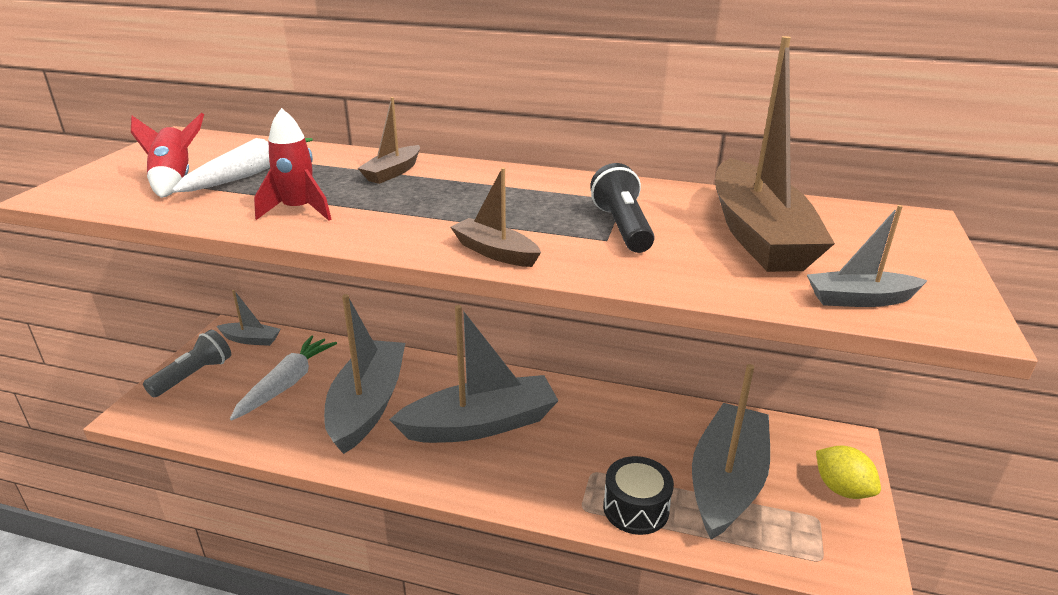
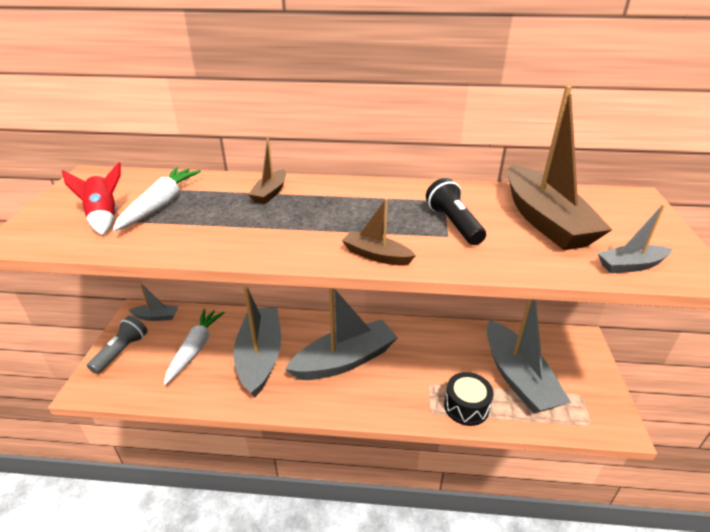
camera: 10 degrees left, 5 degrees up
red rocket [254,108,331,221] -> none
grey boat [692,364,770,540] -> grey boat turned 150 degrees clockwise [487,299,571,413]
yellow lemon [816,446,881,499] -> none

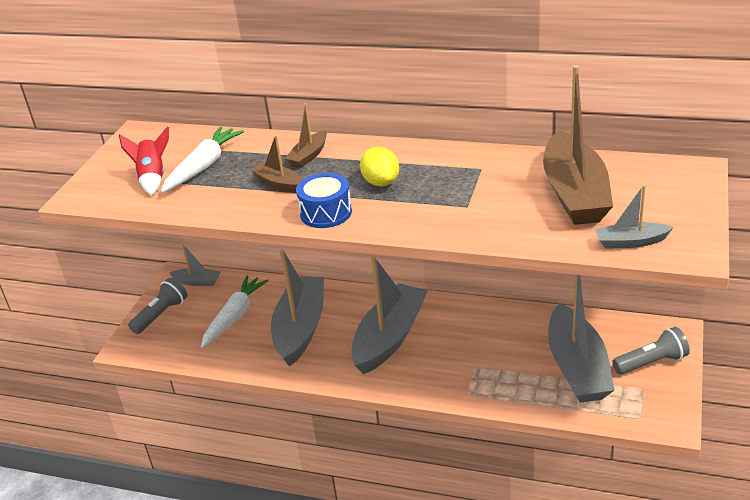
camera: 15 degrees right, 0 degrees up
grey boat [285,288,398,380] -> grey boat turned 45 degrees counterclockwise [351,257,428,374]
brown boat [342,198,416,266] -> brown boat moved to [251,135,303,192]
black flashlight [426,178,486,245] -> none
black drum [444,372,494,426] -> none
none -> blue drum [296,173,352,228]
none -> yellow lemon [360,147,399,186]
none -> grey flashlight [612,327,690,375]

